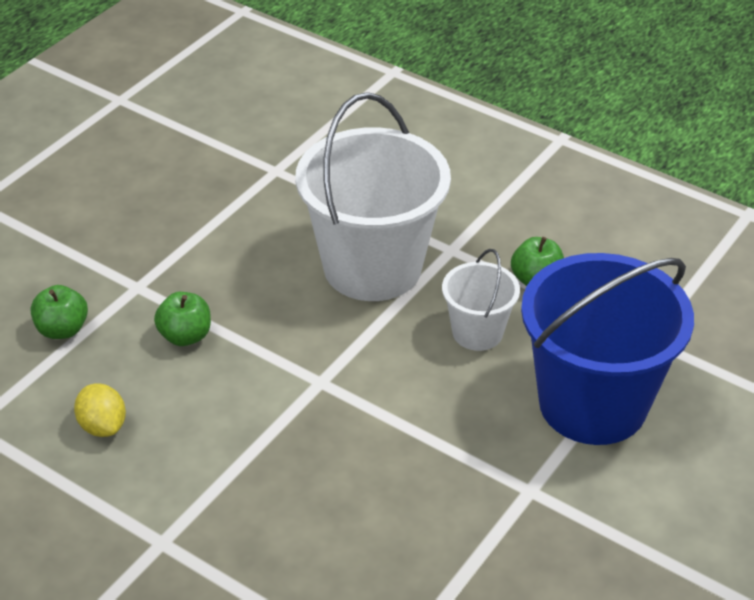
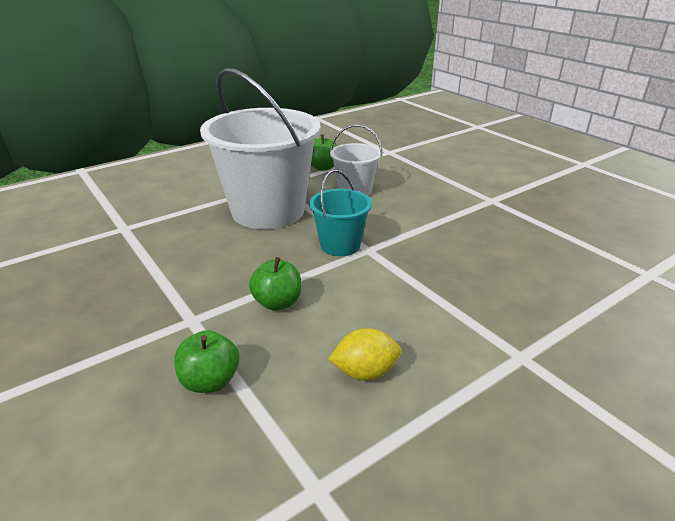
camera: 70 degrees left, 10 degrees down
blue bucket [521,253,694,445] -> none
none -> turquoise bucket [309,170,372,256]

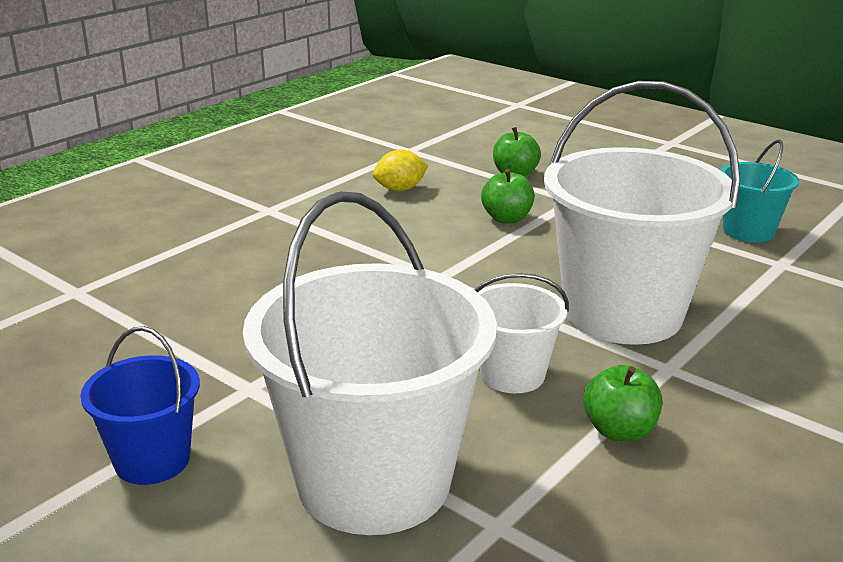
camera: 165 degrees right, 5 degrees down
turquoise bucket [309,170,372,256] -> turquoise bucket moved to [720,140,799,243]
none -> blue bucket [80,326,200,485]
none -> white bucket [243,191,497,535]

